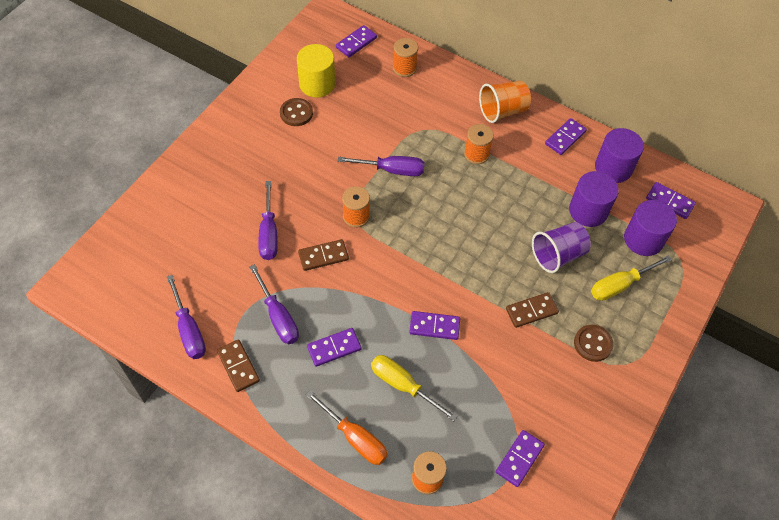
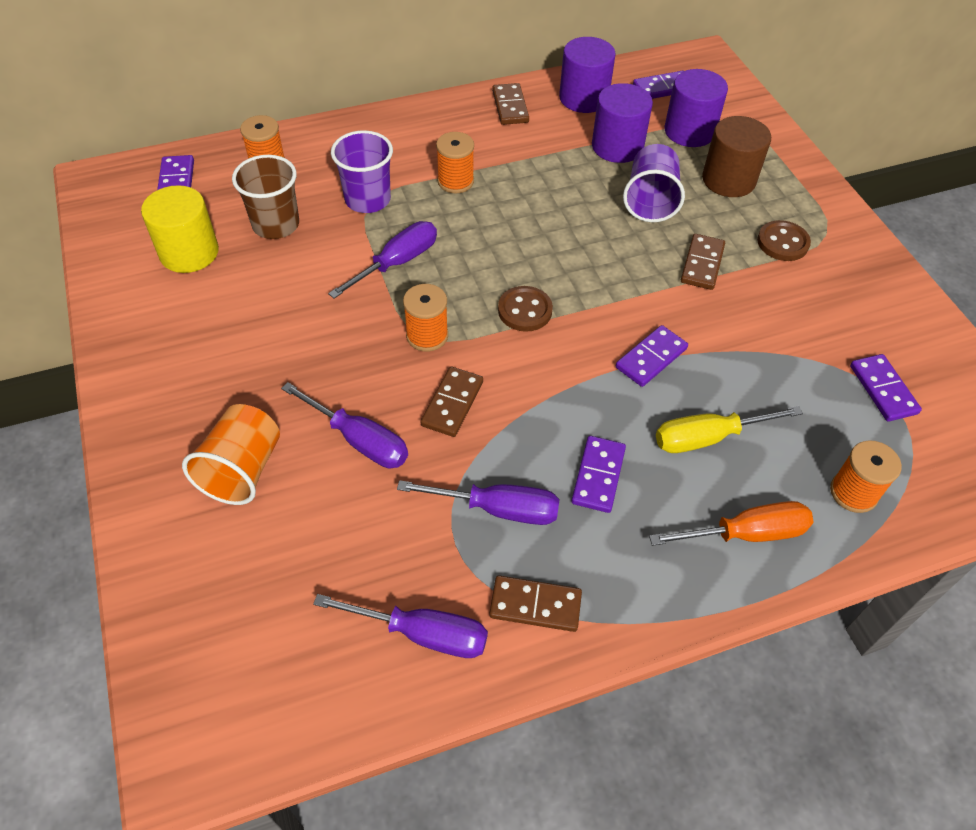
camera: 50 degrees left, 5 degrees down
brown button [280,98,313,126] -> brown button moved to [498,286,553,332]
orange cup [479,81,531,123] -> orange cup moved to [182,404,280,505]
purple domino [545,118,587,155] -> brown domino [492,83,529,125]
yellow screwdriver [591,255,672,301] -> brown cylinder [702,116,771,197]
none -> brown cup [232,155,299,239]
none -> purple cup [331,130,393,213]

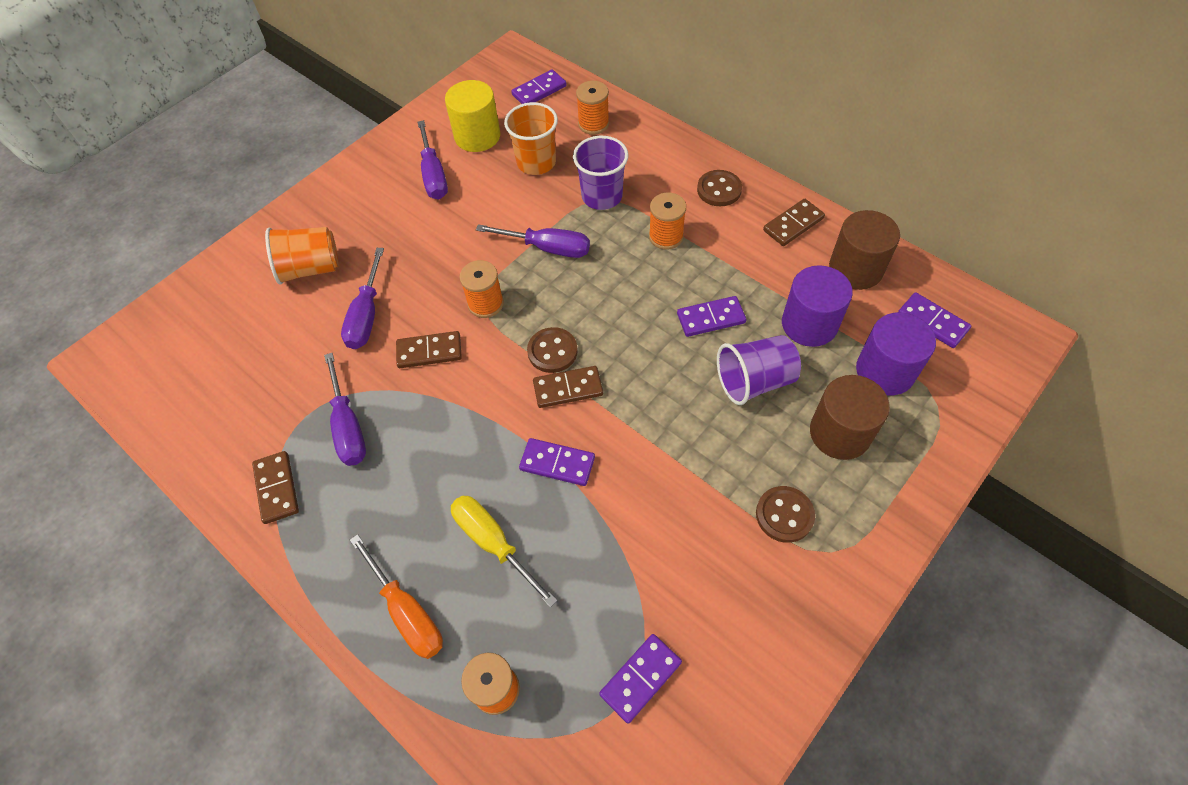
camera: 65 degrees right, 5 degrees up
brown cup [232,155,299,239] -> orange cup [504,102,558,175]
purple screwdriver [313,594,488,658] -> purple screwdriver moved to [418,120,448,199]
purple cylinder [559,37,616,113] -> brown cylinder [829,210,900,290]
purple domino [571,436,626,513] -> purple domino moved to [677,296,746,337]
brown domino [681,234,725,290] -> brown domino moved to [533,366,603,408]
none -> brown button [697,170,742,206]

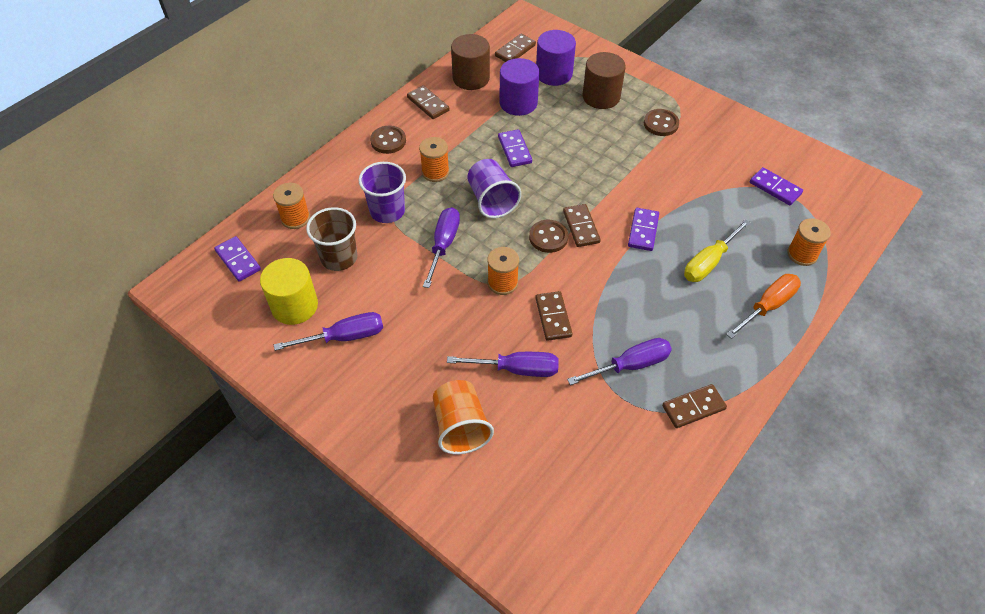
camera: 95 degrees left, 5 degrees down
orange cup [504,102,558,175] -> brown cup [306,207,358,271]
purple cup [717,335,801,405] -> purple cup moved to [467,159,521,218]
purple domino [898,292,971,348] -> brown domino [495,34,536,62]

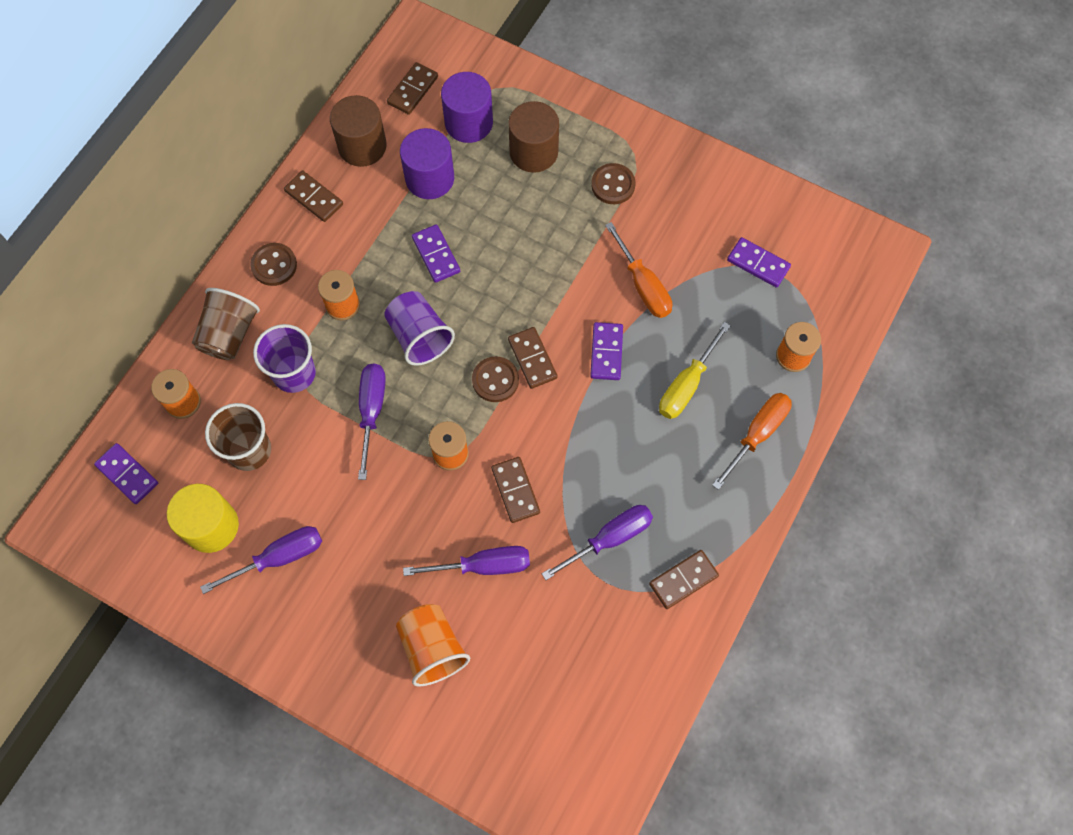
camera: 10 degrees left, 15 degrees up
none -> brown cup [192,288,260,360]
none -> orange screwdriver [605,222,672,318]

